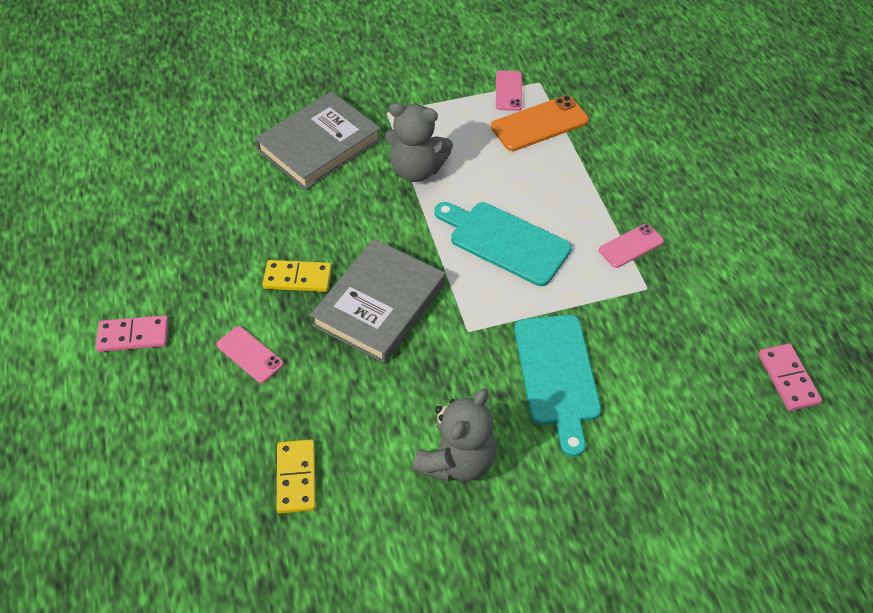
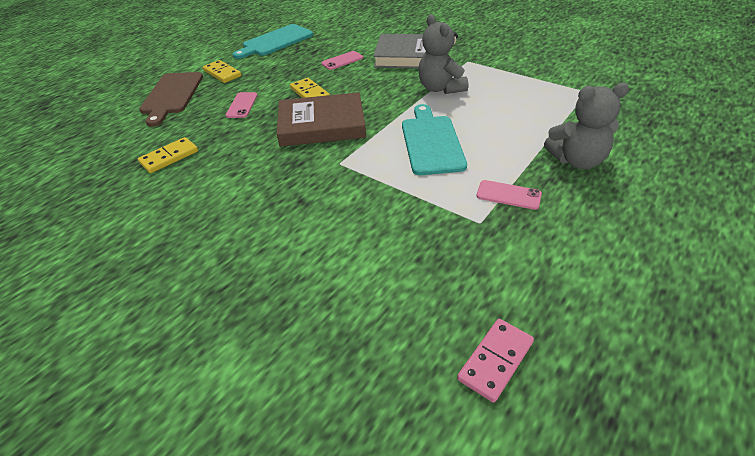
camera: 55 degrees right, 10 degrees down
pink domino [96,315,168,352] -> yellow domino [203,60,241,83]
grey book [310,239,445,364] -> brown book [277,92,366,147]
grey teddy bear [413,388,496,481] -> grey teddy bear moved to [544,83,629,169]
orange phone [491,95,589,151] -> none
pink phone [496,71,522,111] -> pink phone moved to [321,51,363,70]
turquoise cutting board [514,315,601,457] -> turquoise cutting board moved to [233,24,313,59]
none -> brown cutting board [139,72,203,127]

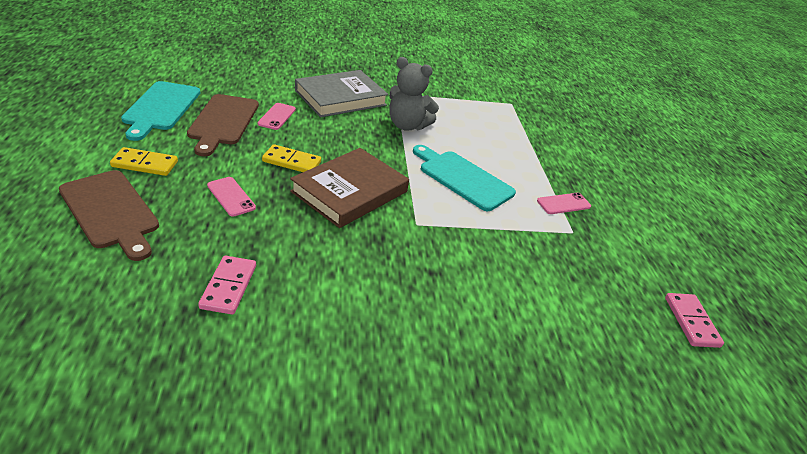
camera: 50 degrees left, 5 degrees down
yellow domino [138,137,198,173] -> pink domino [198,256,256,315]
grey teddy bear [544,83,629,169] -> none
none -> brown cutting board [187,94,259,156]

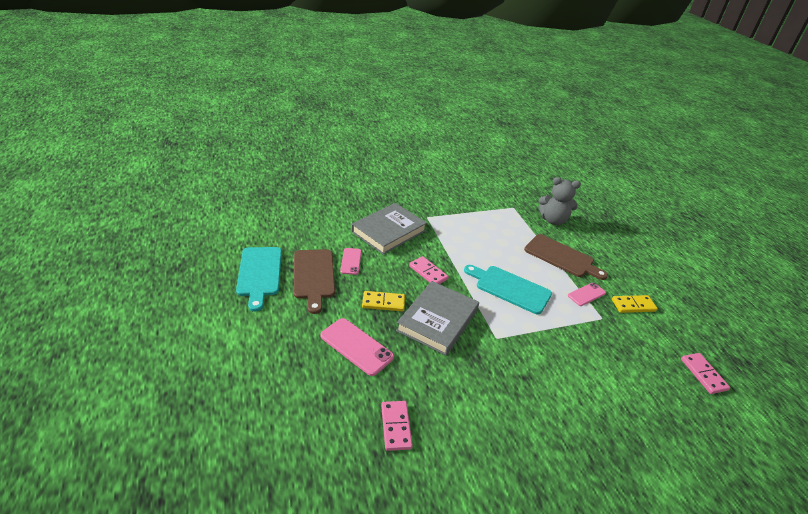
camera: 10 degrees left, 0 degrees up
brown cutting board [59,170,159,261] -> brown cutting board moved to [524,234,608,280]
yellow domino [110,147,178,176] -> yellow domino moved to [612,295,657,313]
pink phone [207,177,256,216] -> pink phone [320,318,394,376], size x1.62
brown book [290,148,409,228] -> grey book [396,281,479,355]
grey teddy bear [389,57,439,131] -> grey teddy bear moved to [538,177,581,225]
none -> pink domino [409,256,449,284]

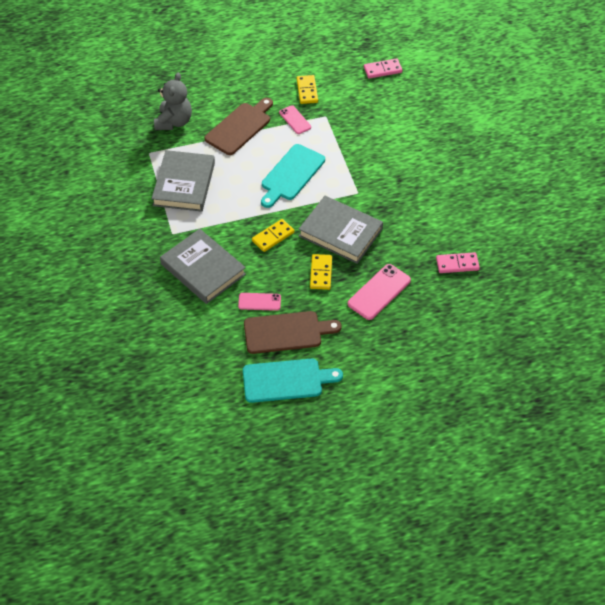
camera: 85 degrees left, 15 degrees up
pink domino [409,256,449,284] -> yellow domino [252,219,294,252]
none -> grey book [151,150,215,212]

